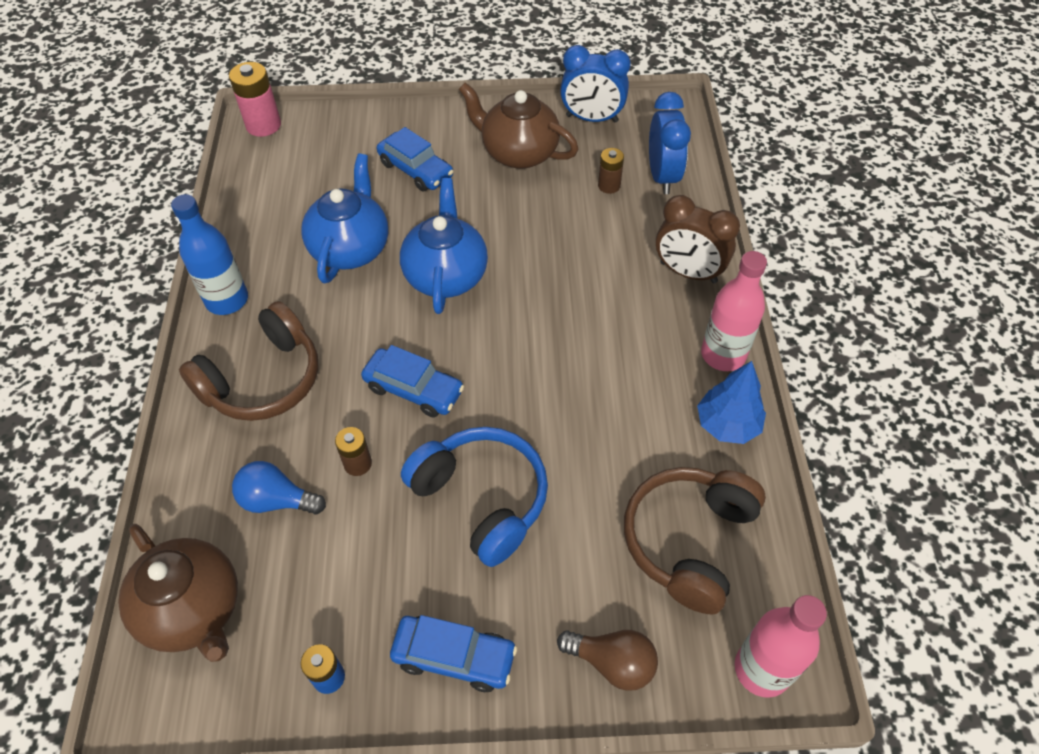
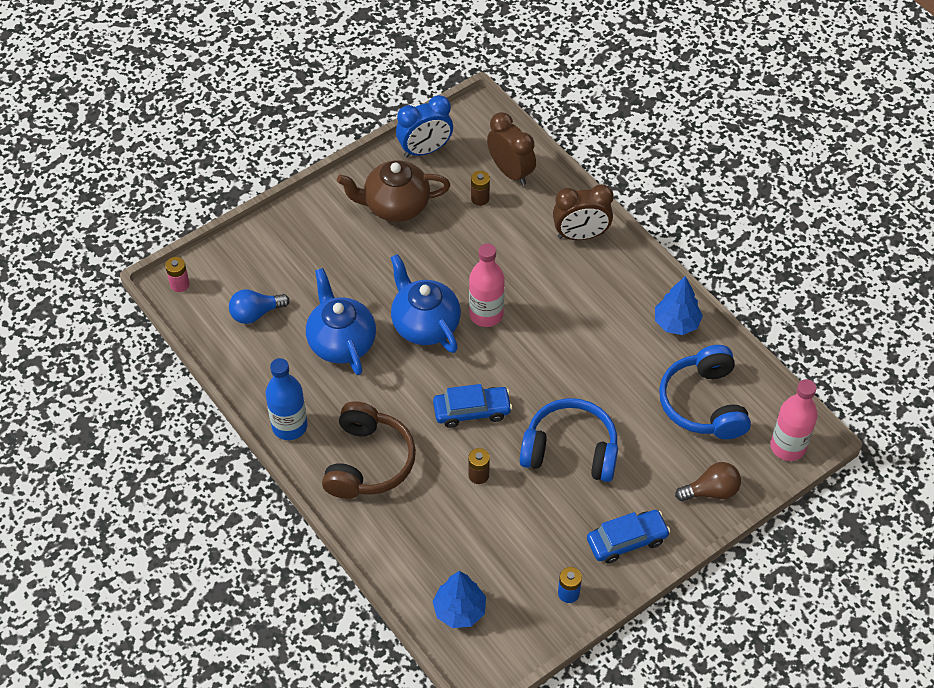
camera: 35 degrees left, 0 degrees up
brown teapot [118,524,238,662] -> blue tree [432,571,486,628]
pink battery [229,62,281,137] -> pink battery [165,257,190,292], size x0.60
blue light bulb [232,461,326,515] -> blue light bulb moved to [229,289,290,324]
blue car [377,127,454,192] -> none
brown headphones [624,467,766,614] -> blue headphones [659,345,751,439]
blue clock [649,92,691,194] -> brown clock [487,112,536,186]
pink bottle [701,251,767,371] -> pink bottle moved to [469,243,505,327]

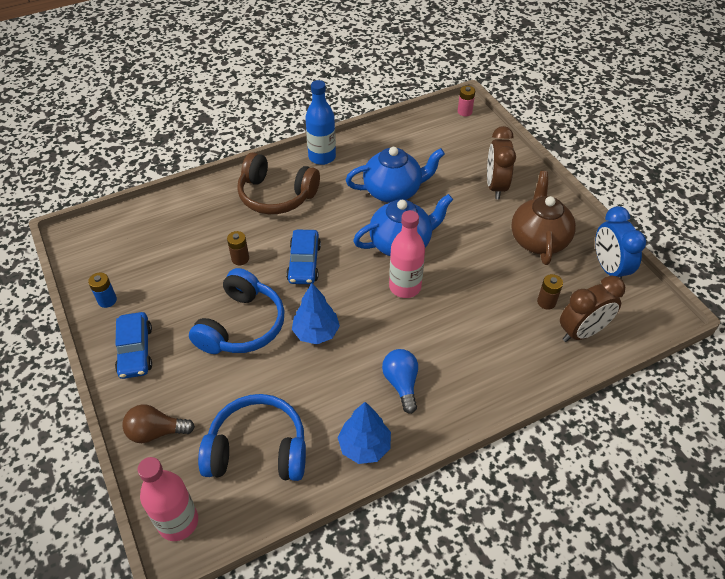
camera: 100 degrees right, 5 degrees down
blue light bulb [229,289,290,324] -> blue light bulb moved to [382,349,418,414]
blue tree [432,571,486,628] -> blue tree moved to [292,283,340,344]
brown clock [553,184,613,240] -> brown clock moved to [487,126,516,199]
brown light bulb [675,462,741,501] -> brown light bulb turned 90 degrees clockwise [123,404,195,443]

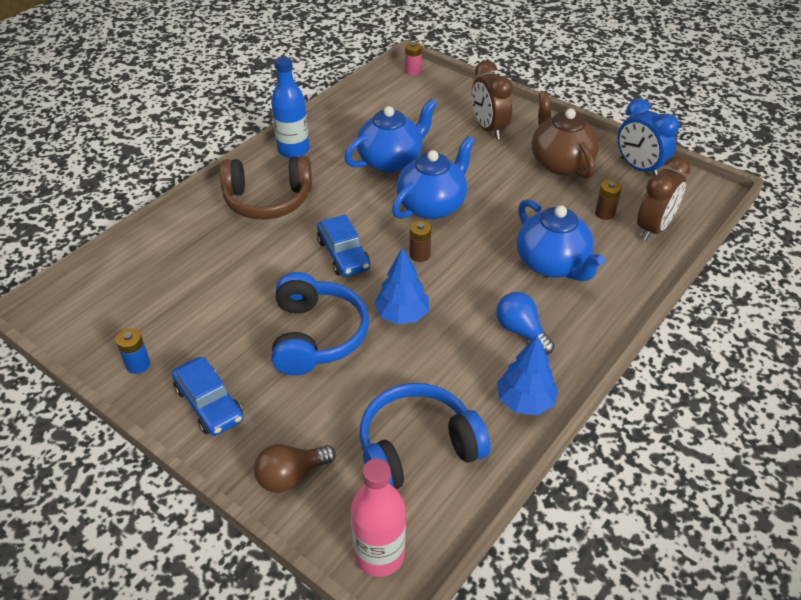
camera: 25 degrees left, 5 degrees down
brown battery [227,231,249,265] -> brown battery moved to [410,221,431,262]
pink bottle [389,210,425,298] -> none
none -> blue teapot [517,199,605,281]

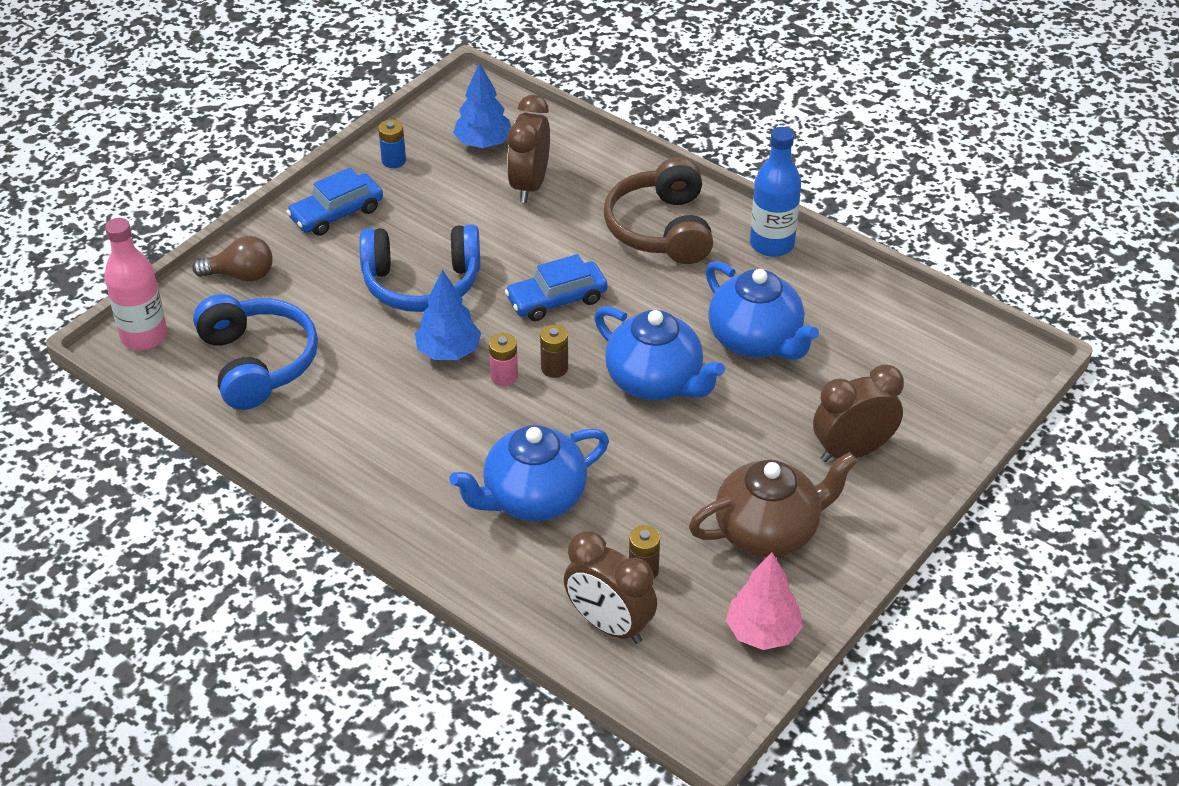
camera: 90 degrees right, 0 degrees up
brown light bulb [254,444,336,493] -> brown light bulb turned 120 degrees clockwise [192,236,272,282]
pink battery [405,42,422,76] -> pink battery moved to [489,333,518,386]
blue light bulb [496,292,555,354] -> none
blue tree [497,335,558,415] -> blue tree moved to [453,63,511,148]
blue clock [618,99,679,176] -> pink tree [726,552,803,650]
none -> brown clock [507,95,550,203]

